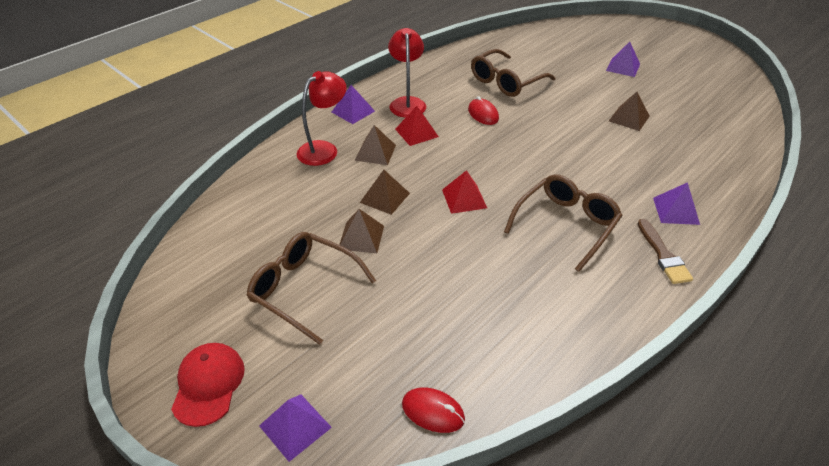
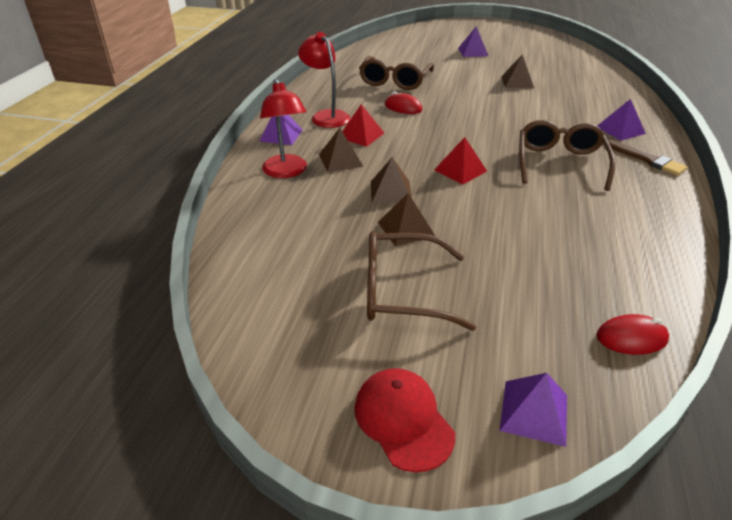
camera: 30 degrees left, 5 degrees down
red lamp [297,71,347,166] -> red lamp turned 150 degrees clockwise [260,79,307,178]

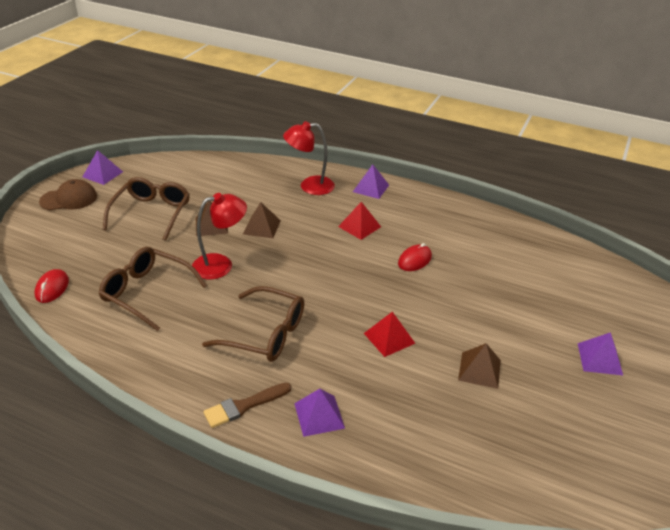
camera: 100 degrees right, 0 degrees up
red lamp [298,32,350,128] -> red lamp moved to [192,193,247,279]
brown pyramid [319,128,364,172] -> none
red cap [354,368,455,472] -> brown cap [39,179,97,210]
brown glasses [359,56,434,90] -> brown glasses moved to [98,247,207,331]
red pyramid [434,137,487,184] -> red pyramid moved to [364,312,415,357]
purple pyramid [499,373,567,447] -> purple pyramid moved to [82,150,123,185]

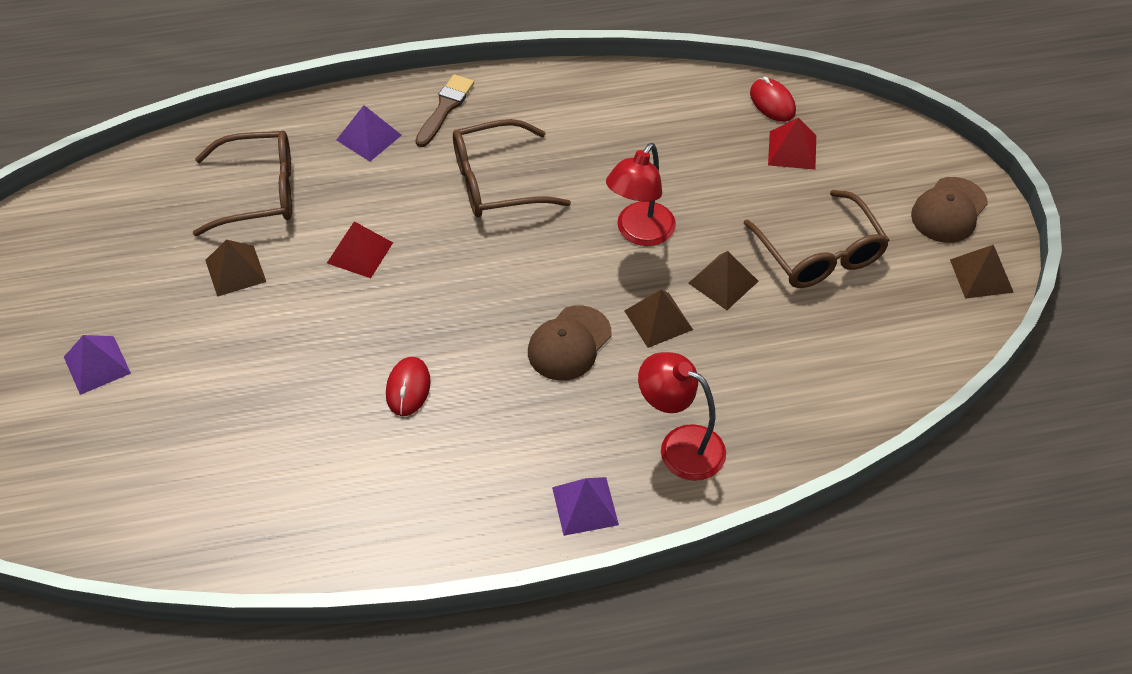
camera: 145 degrees right, 15 degrees up
purple pyramid [82,150,123,185] -> brown pyramid [950,245,1014,299]
brown glasses [98,247,207,331] -> brown glasses moved to [193,130,292,236]
red lamp [283,121,335,195] -> red lamp turned 105 degrees counterclockwise [638,352,726,481]
red pyramid [338,202,381,240] -> red pyramid moved to [768,118,816,170]
none -> brown cap [528,305,611,381]

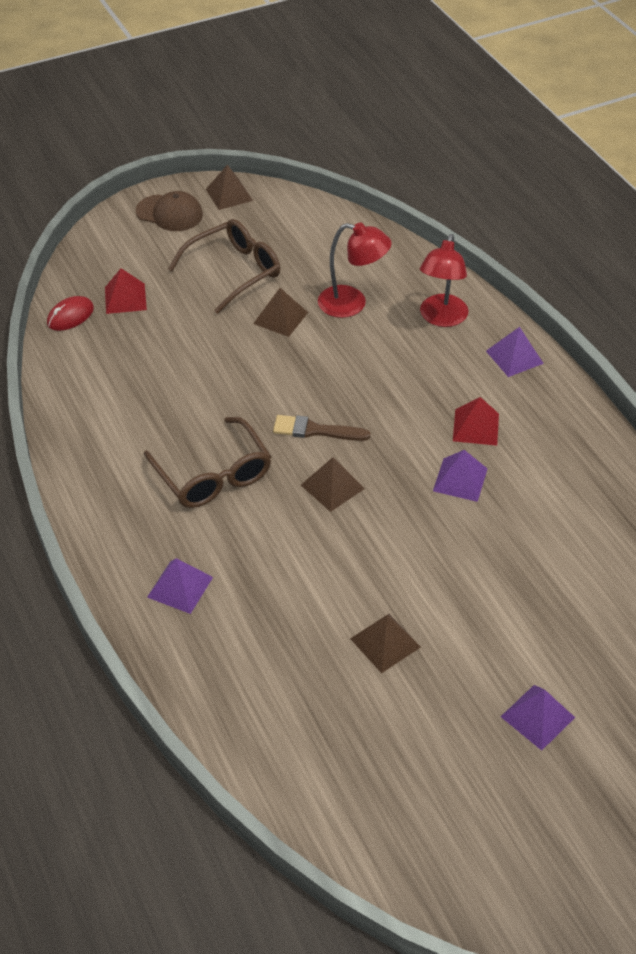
camera: 105 degrees left, 5 degrees down
brown glasses [193,130,292,236] -> none
red pyramid [327,221,393,278] -> red pyramid moved to [453,397,499,446]
red mouse [386,357,431,416] -> purple pyramid [433,450,488,502]
brown brush [415,74,474,147] -> brown brush moved to [273,415,370,441]
brown cap [528,305,611,381] -> none
red lamp [606,143,676,246] -> red lamp moved to [318,222,392,318]
brown pyramid [624,289,693,348] -> brown pyramid moved to [301,457,365,512]

